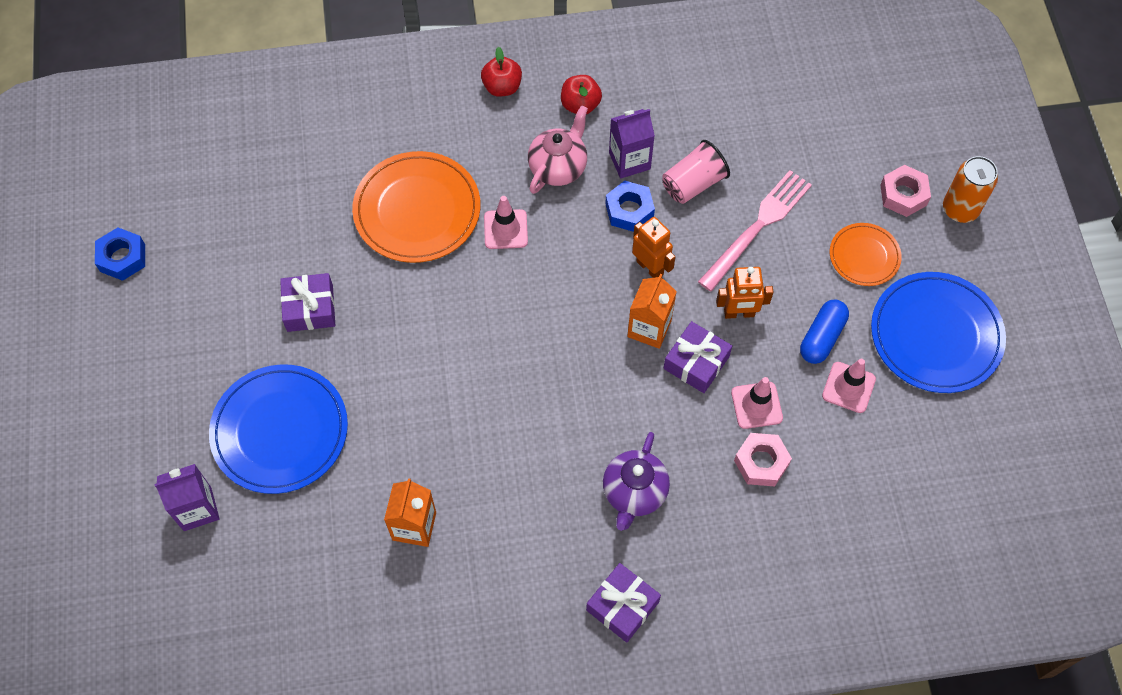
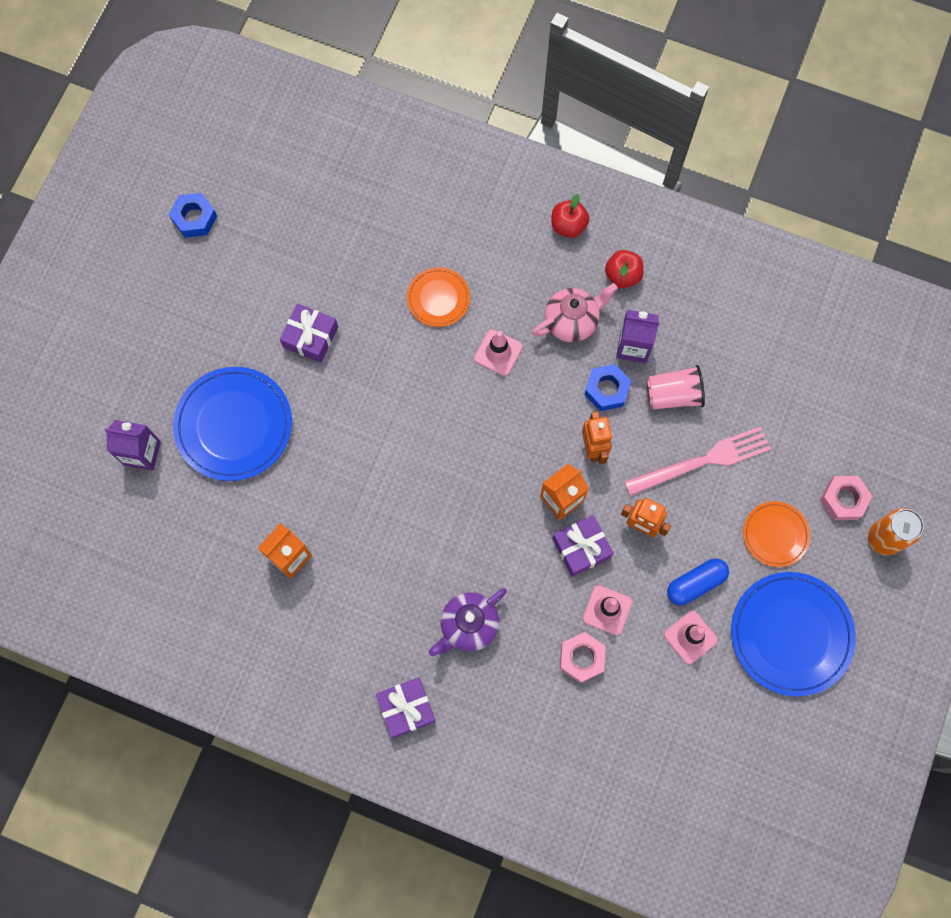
camera: 30 degrees right, 10 degrees up
orange plate [352,151,480,263] -> orange plate [407,267,470,327], size x0.55

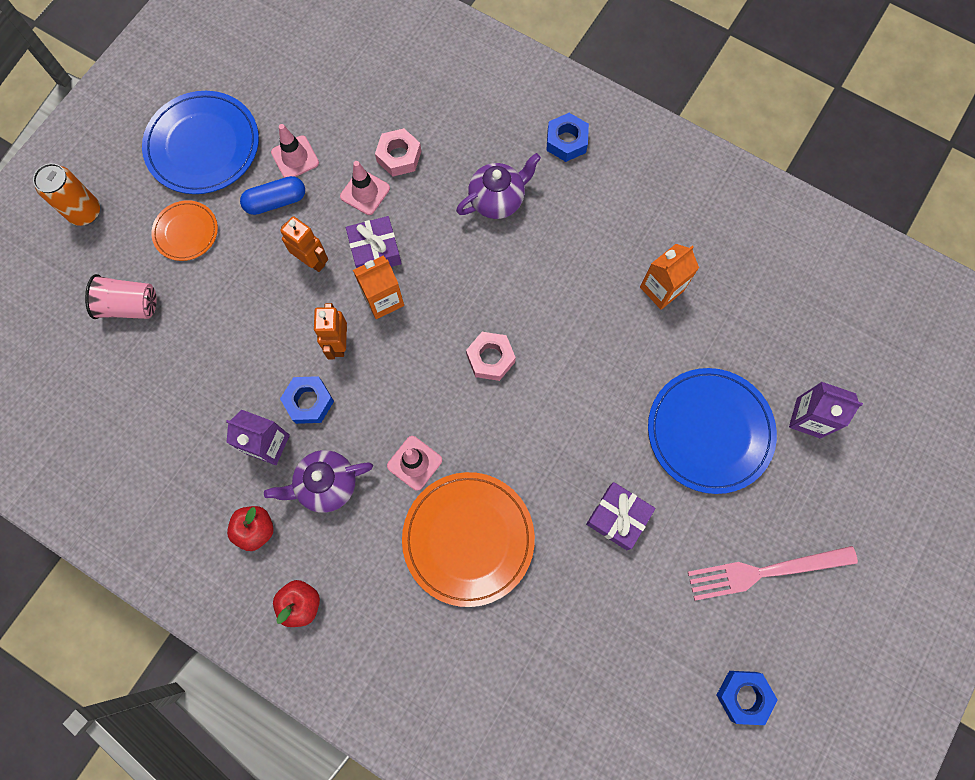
camera: 170 degrees left, 0 degrees up
purple gift [376,677,436,738] -> blue nut [546,113,589,162]
orange plate [407,267,470,327] -> orange plate [402,472,535,607], size x1.81
pink teapot [532,283,617,342] -> purple teapot [264,450,373,513]
pink fork [624,426,771,496] -> pink fork moved to [688,546,858,601]
pink cup [646,365,705,409] -> pink cup moved to [85,274,157,319]
pink nut [820,476,872,520] -> pink nut moved to [466,332,516,381]

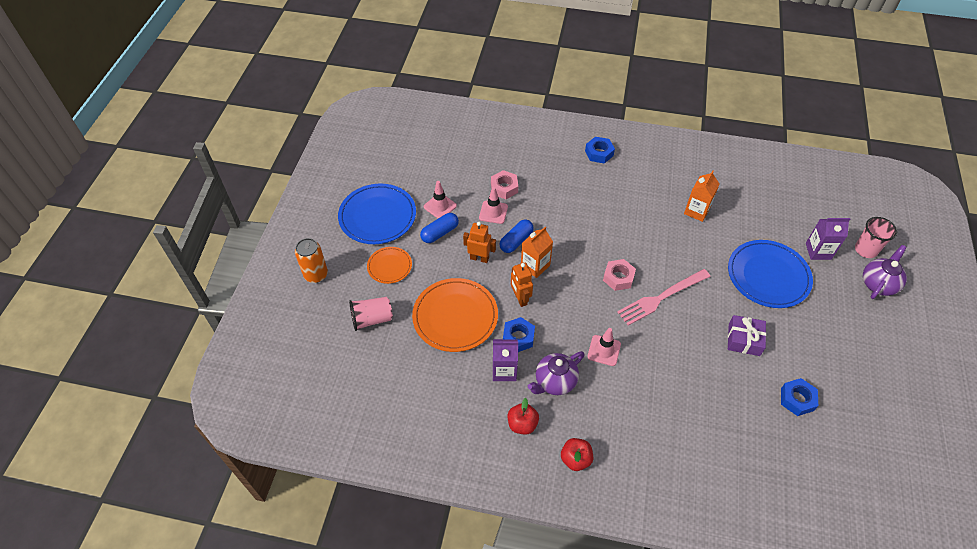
camera: 20 degrees left, 20 degrees down
purple gift [346,216,402,268] -> blue capsule [499,219,534,253]
orange plate [402,472,535,607] -> orange plate moved to [412,278,498,352]
purple teapot [456,153,541,219] -> purple teapot moved to [863,245,907,299]
pink fork [688,546,858,601] -> pink fork moved to [617,269,710,326]
blue nut [717,671,778,725] -> blue nut moved to [781,378,818,416]
none -> pink cup [855,217,897,258]

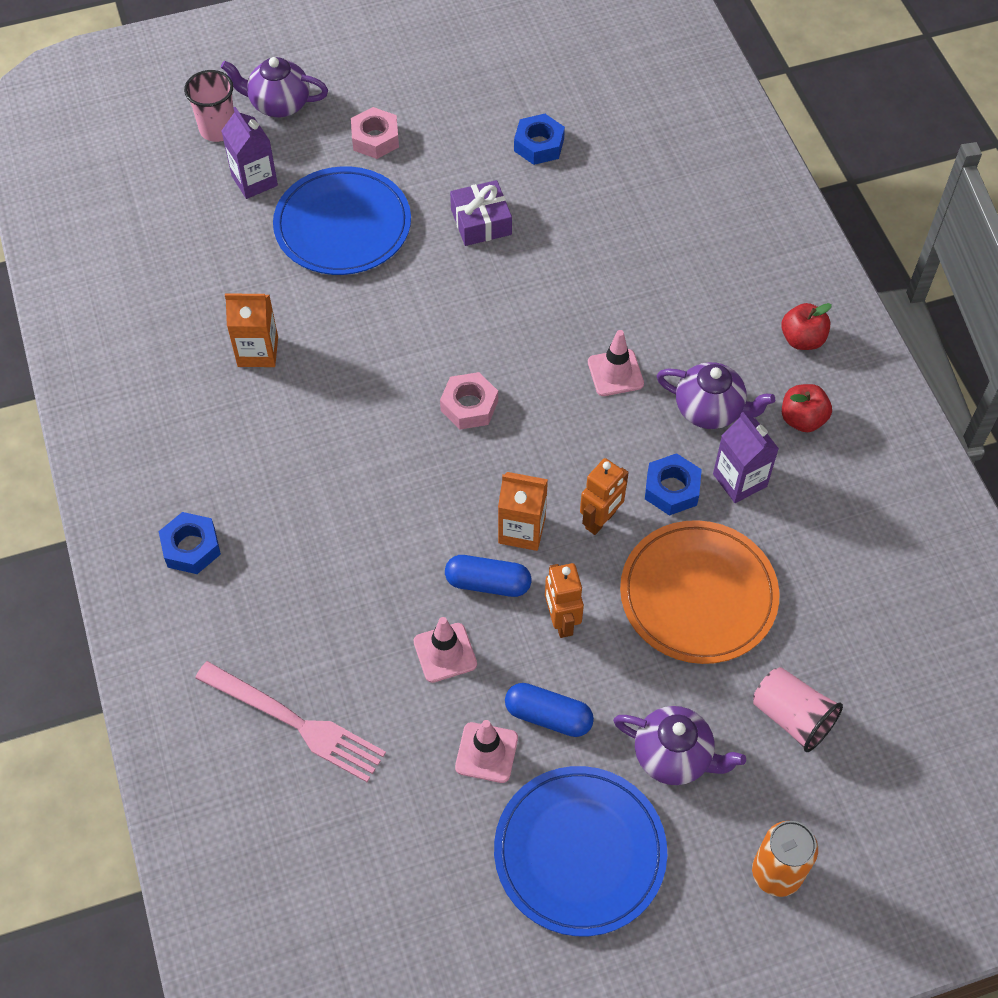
camera: 120 degrees left, 5 degrees up
orange plate [367,247,412,284] -> purple teapot [613,706,746,785]
pink nut [491,170,518,199] -> pink nut moved to [351,107,399,159]
pink fork [617,269,710,326] -> pink fork moved to [195,661,386,782]

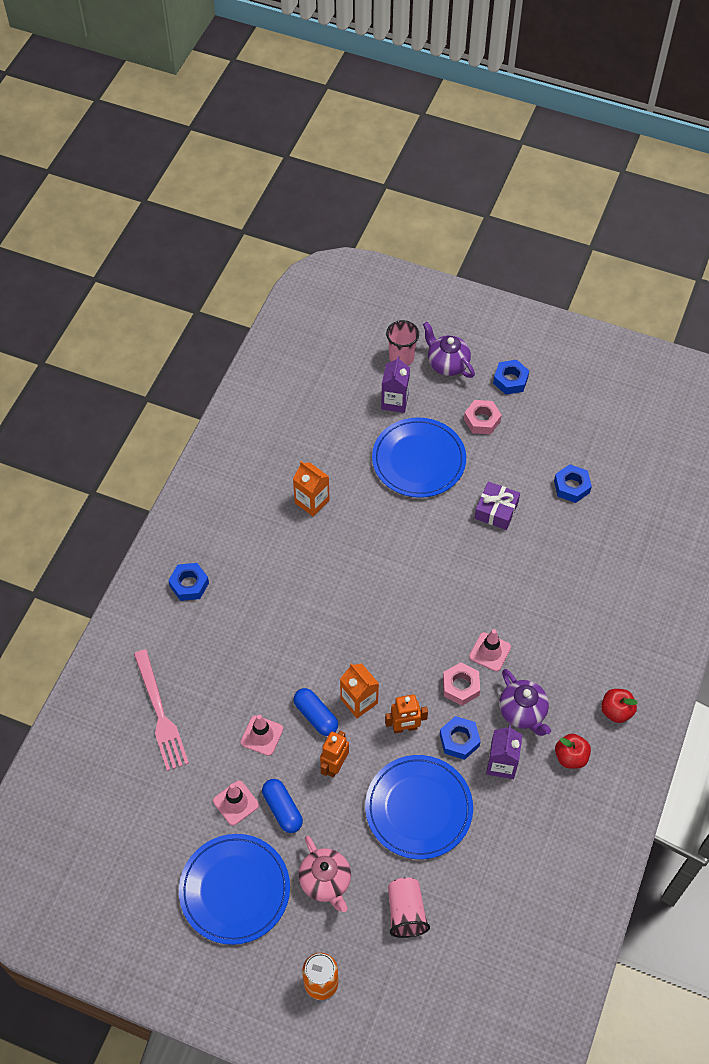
camera: 40 degrees right, 0 degrees up
pink nut [440,372,498,430] -> pink nut moved to [443,662,480,705]
purple teapot [613,706,746,785] -> pink teapot [299,836,351,912]
orange plate [620,520,779,664] -> blue plate [365,755,473,859]
none -> blue nut [493,360,529,395]

